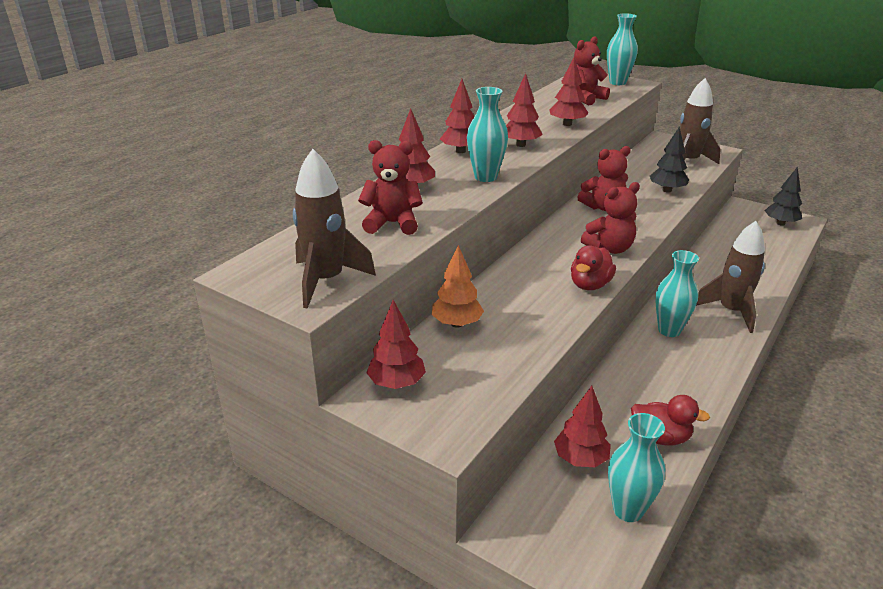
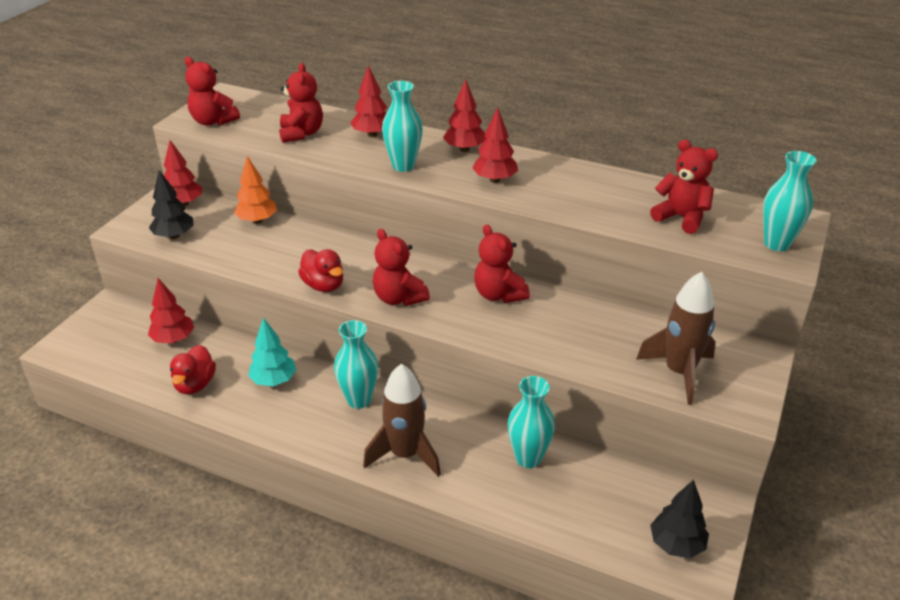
camera: 80 degrees right, 5 degrees up
brown rocket [293,149,376,309] -> red teddy bear [185,57,240,126]
red tree [549,57,588,126] -> none
red duck [571,245,616,290] -> red duck turned 150 degrees counterclockwise [298,249,343,292]
turquoise vase [608,413,665,522] -> turquoise vase moved to [507,376,555,468]
black tree [650,127,689,193] -> black tree moved to [149,170,194,239]
none -> turquoise tree [248,317,297,386]

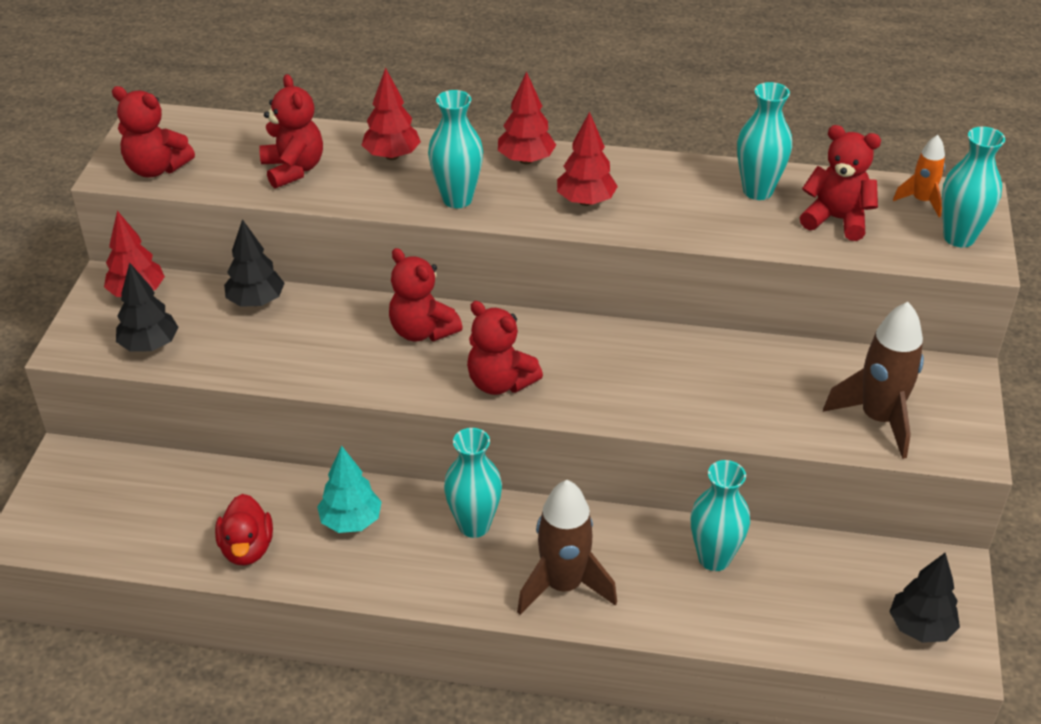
camera: 15 degrees left, 5 degrees up
red tree [148,278,194,343] -> none
orange tree [234,156,277,224] -> black tree [224,219,285,307]
red duck [298,249,343,292] -> none
red teddy bear [474,224,530,303] -> red teddy bear moved to [389,248,463,341]
none -> turquoise vase [737,82,792,200]
none -> orange rocket [893,135,945,217]

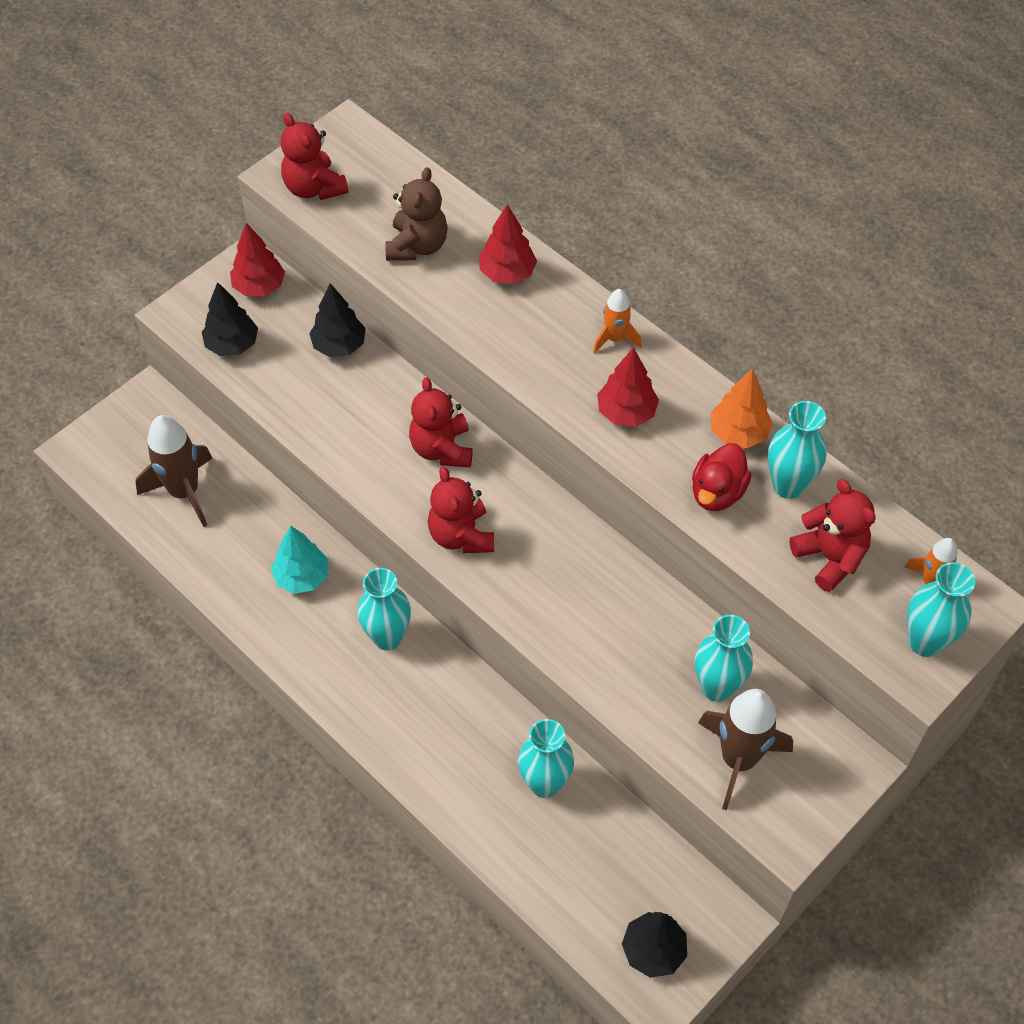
camera: 35 degrees right, 15 degrees up
red duck [215,494,273,566] -> red duck moved to [692,443,752,511]
red teddy bear [259,74,323,189] -> brown teddy bear [385,167,448,261]
turquoise vase [428,90,483,208] -> turquoise vase moved to [695,615,753,702]
red tree [498,72,556,164] -> orange rocket [593,289,642,353]
brown rocket [517,480,617,615] -> brown rocket moved to [136,415,212,527]
none -> orange tree [711,369,773,448]

